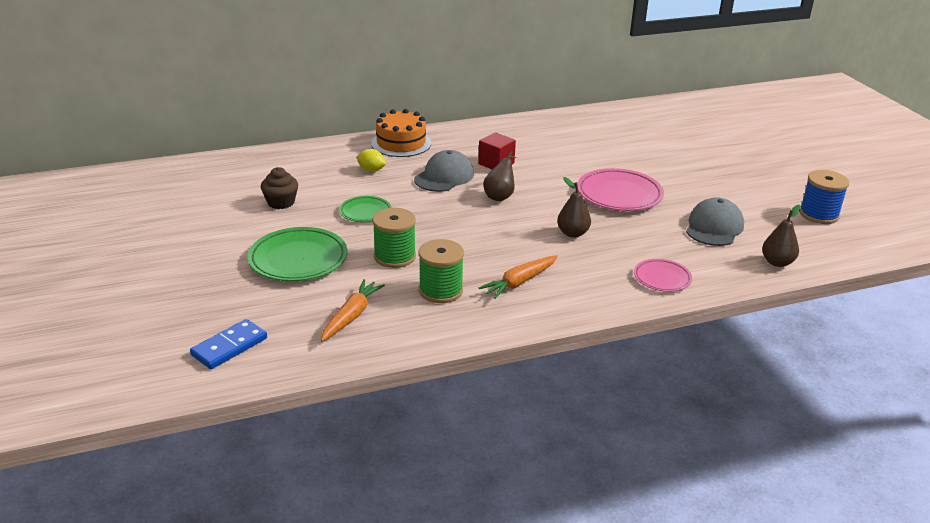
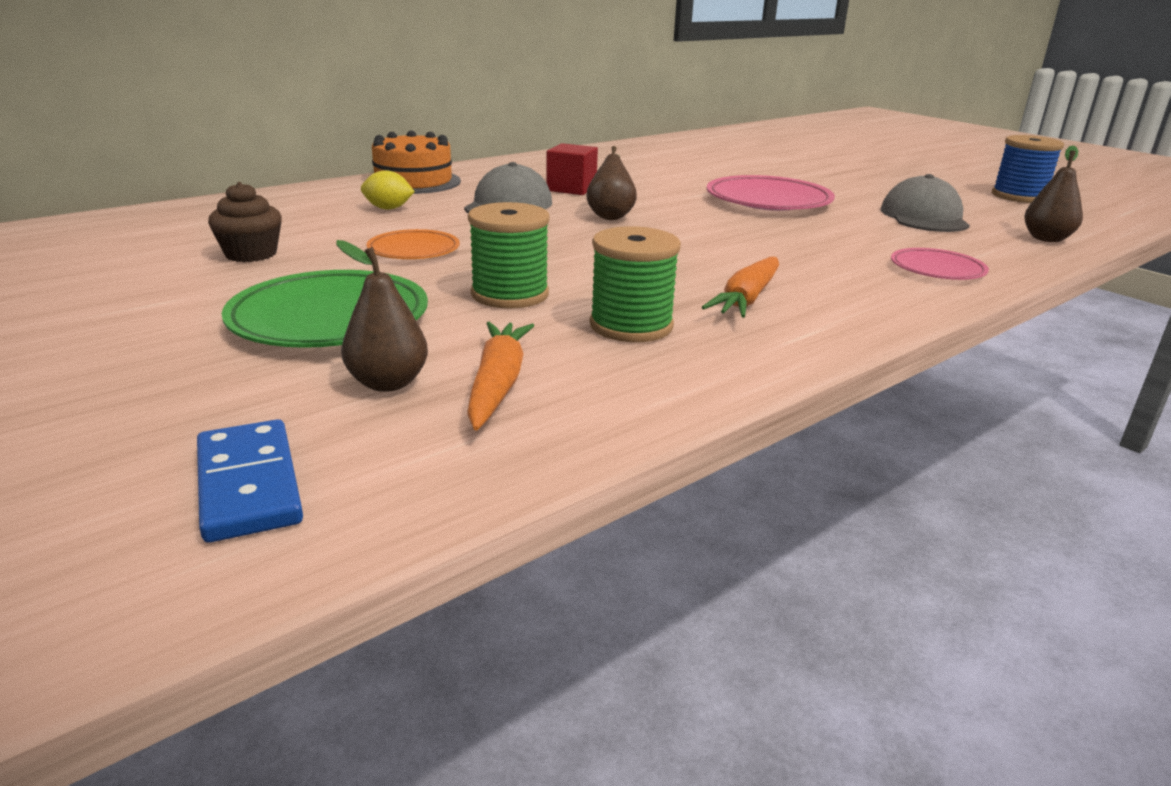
camera: 20 degrees left, 5 degrees down
blue domino [190,319,267,369] -> blue domino turned 45 degrees counterclockwise [197,419,303,543]
green plate [339,196,392,222] -> orange plate [366,229,460,259]
brown pear [557,177,591,238] -> brown pear moved to [336,240,428,392]

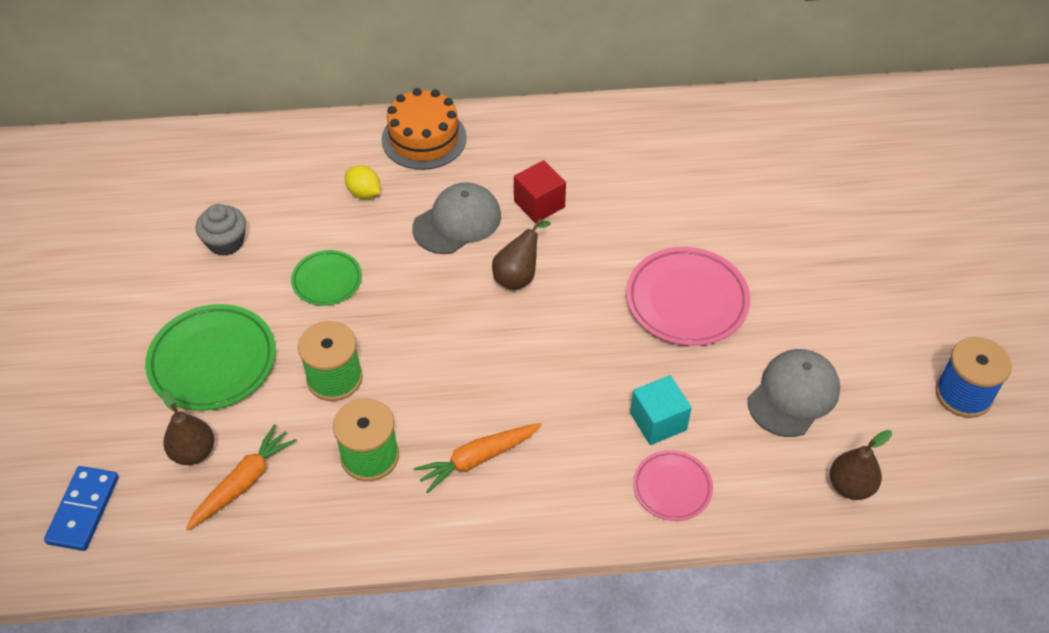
camera: 35 degrees right, 25 degrees up
brown cupcake [208,182,282,262] -> grey cupcake [196,204,246,256]
orange plate [366,229,460,259] -> green plate [291,250,362,306]
none -> turquoise cube [630,375,692,445]

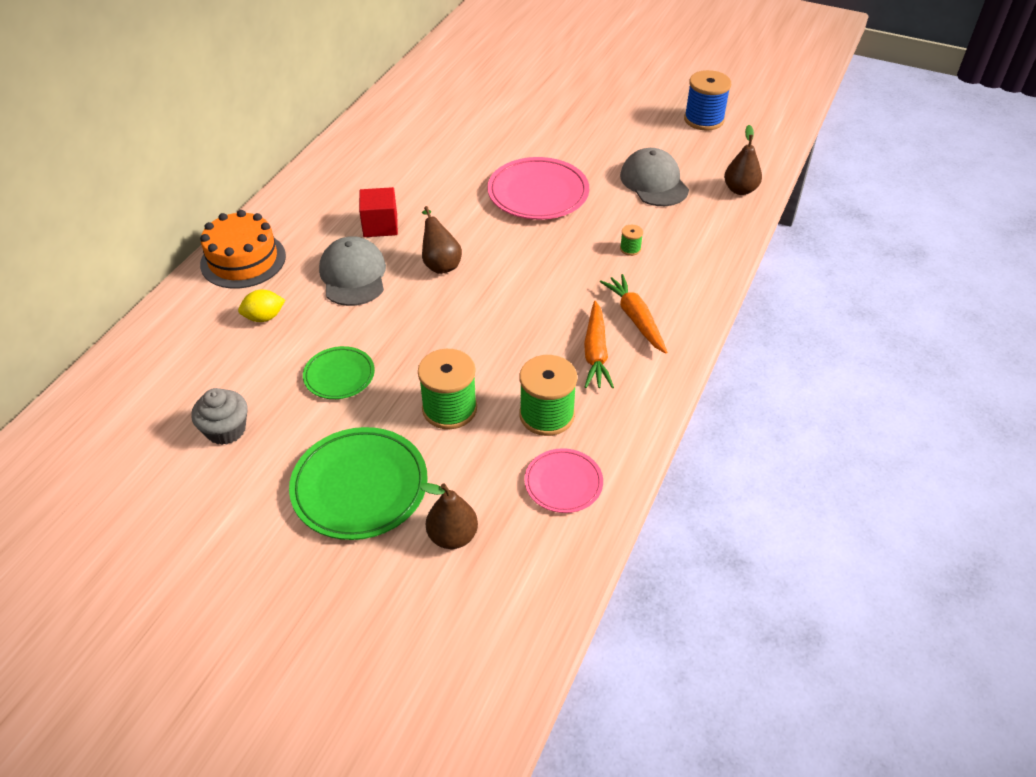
camera: 60 degrees left, 5 degrees down
blue domino [44,466,119,551] -> none
orange carrot [186,424,297,531] -> orange carrot moved to [600,274,667,353]
turquoise cube [630,375,692,445] -> green spool [620,225,643,256]
pink plate [633,450,713,521] -> pink plate moved to [525,448,603,513]

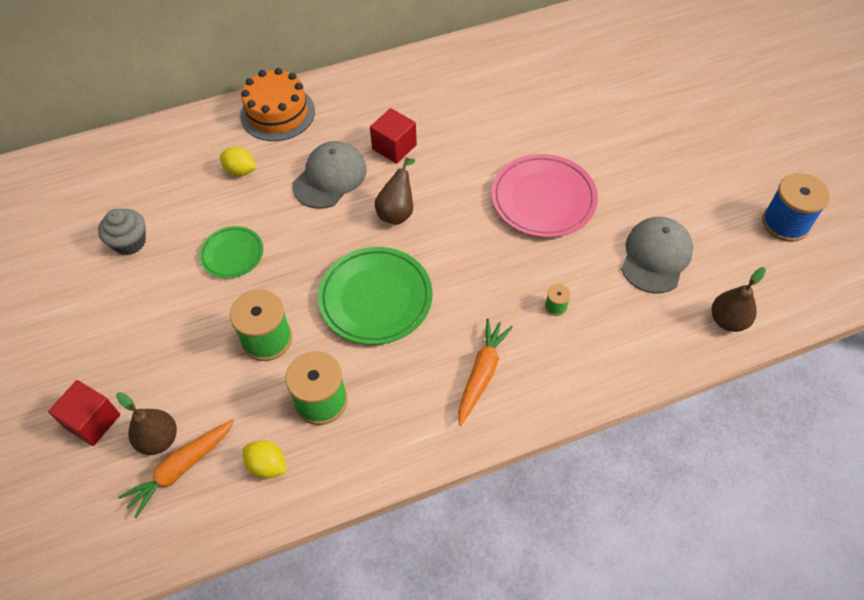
camera: 45 degrees right, 10 degrees up
green plate [289,427,428,540] -> green plate moved to [318,247,433,345]
pink plate [525,448,603,513] -> yellow lemon [243,440,286,479]
orange carrot [584,301,614,388] -> orange carrot moved to [118,419,234,518]
none -> red cube [48,380,121,446]

